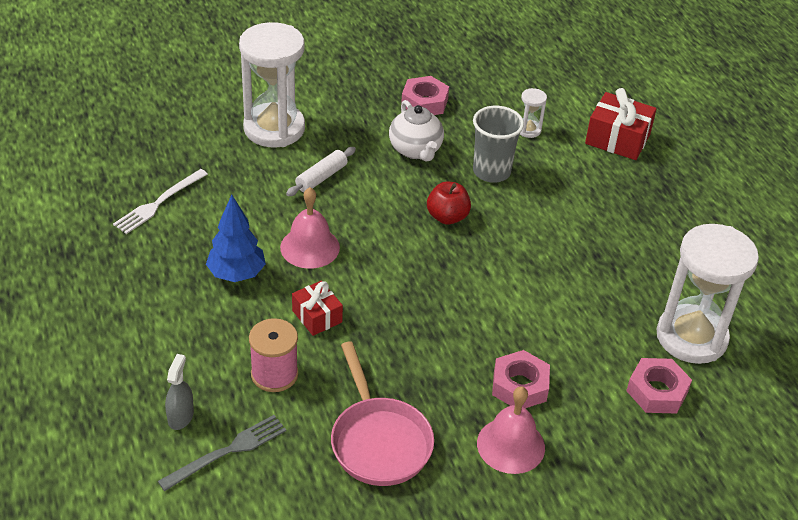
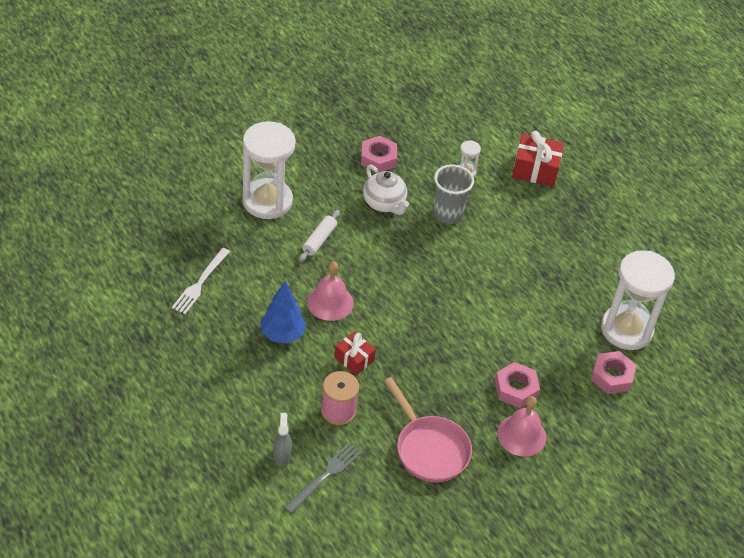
camera: 15 degrees left, 5 degrees up
red apple [427,182,471,225] -> none

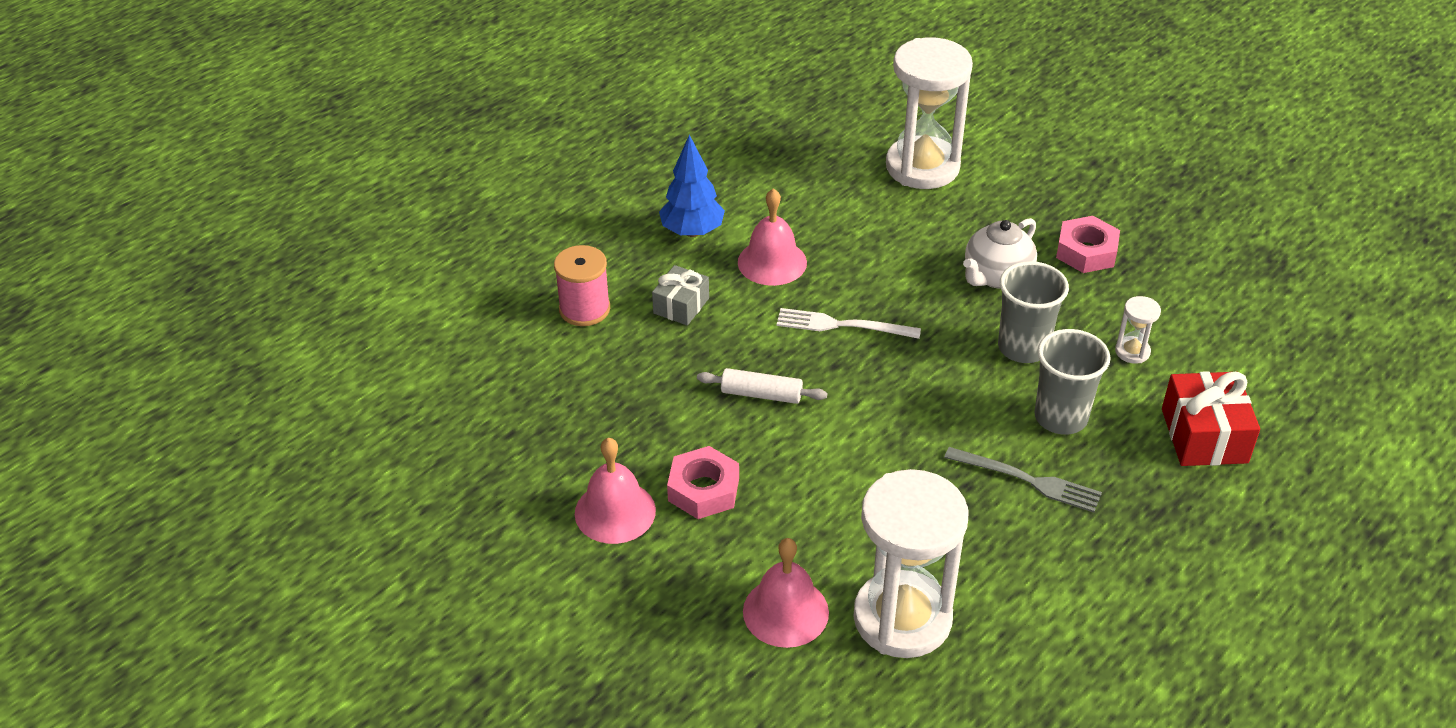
camera: 80 degrees right, 5 degrees down
white fork [172,248,230,314] -> white fork moved to [777,308,921,339]
grey spray bottle [273,413,292,467] -> none
grey fork [284,443,362,514] -> grey fork moved to [944,447,1102,513]
white rolling pin [299,210,340,262] -> white rolling pin moved to [697,368,827,404]
red gift [335,332,376,375] -> grey gift [652,265,709,326]
pink pan [384,377,472,482] -> none
pink nut [591,351,636,394] -> pink bell [743,538,829,648]
none -> grey cup [1034,329,1111,435]

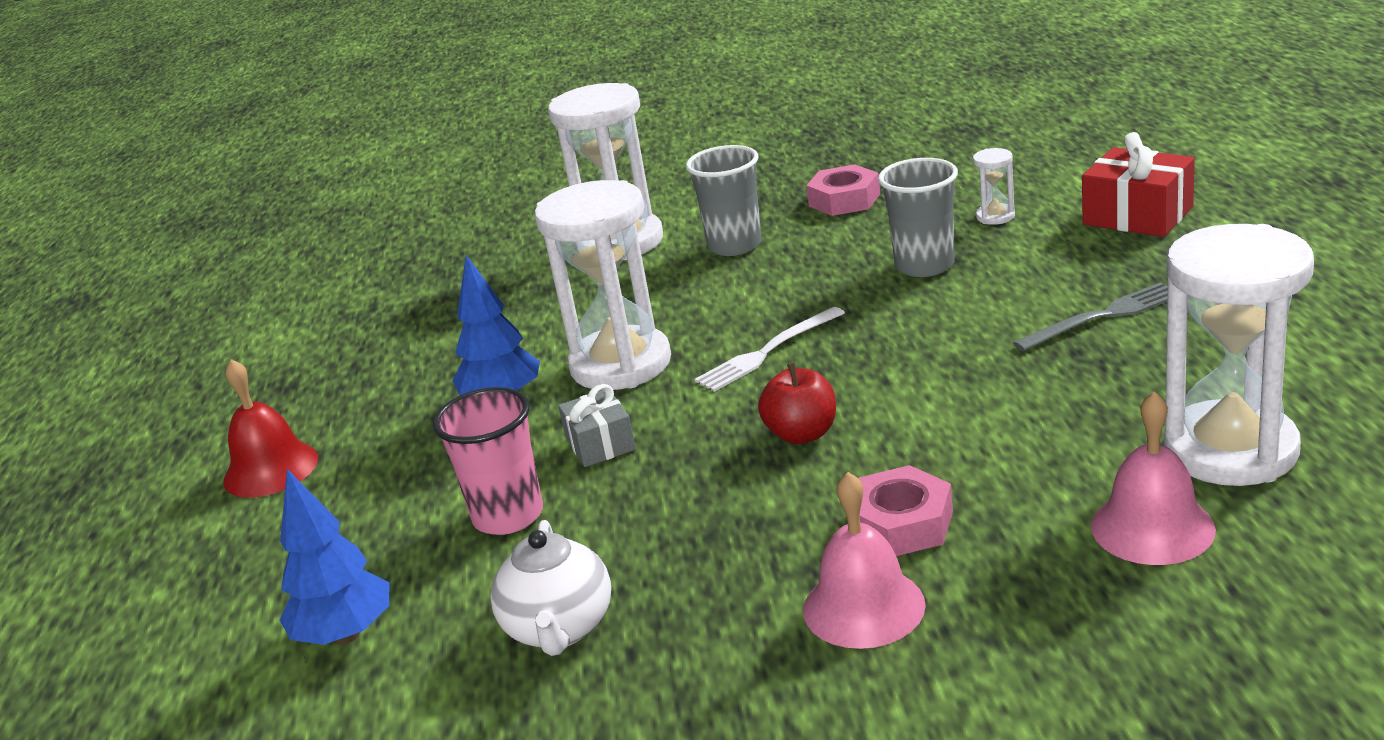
camera: 45 degrees left, 15 degrees down
pink spool [554,245,610,326] -> pink cup [433,387,543,535]
white rolling pin [697,368,827,404] -> red apple [758,362,836,444]
pink bell [738,188,807,286] -> white hourglass [535,180,671,390]
white teapot [963,218,1037,288] -> white teapot moved to [490,520,611,656]
grey cup [1034,329,1111,435] -> grey cup moved to [686,145,762,256]
none -> red bell [223,359,318,498]
none -> blue tree [280,469,389,645]

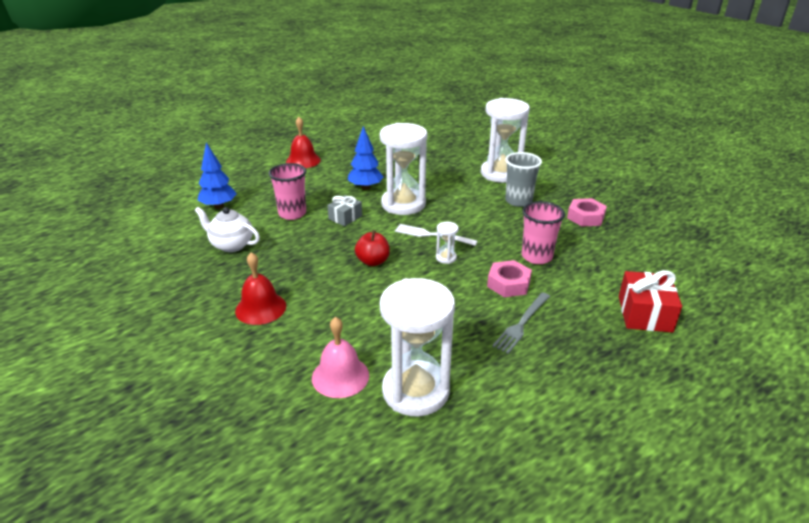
camera: 55 degrees right, 5 degrees up
white teapot [490,520,611,656] -> white teapot turned 60 degrees clockwise [195,207,260,252]
pink bell [803,472,926,649] -> red bell [235,252,286,325]
pink nut [858,465,953,556] -> pink nut moved to [487,260,532,297]
grey cup [878,158,958,277] -> pink cup [522,201,565,264]
white hourglass [973,148,1015,225] -> white hourglass moved to [436,222,459,264]
grey fork [1013,283,1168,351] -> grey fork turned 90 degrees clockwise [492,292,551,354]

